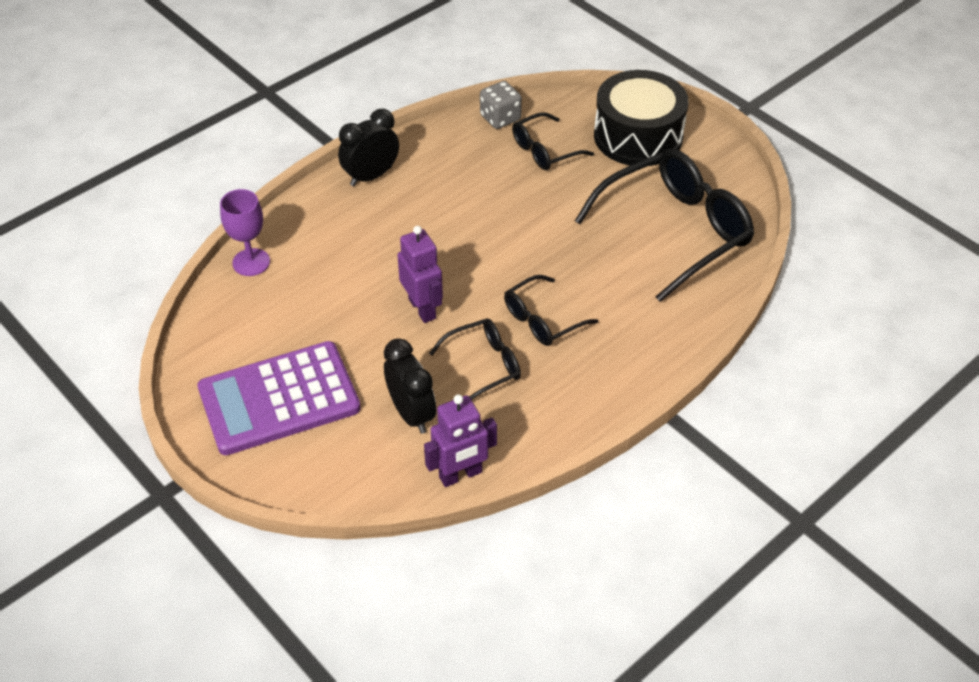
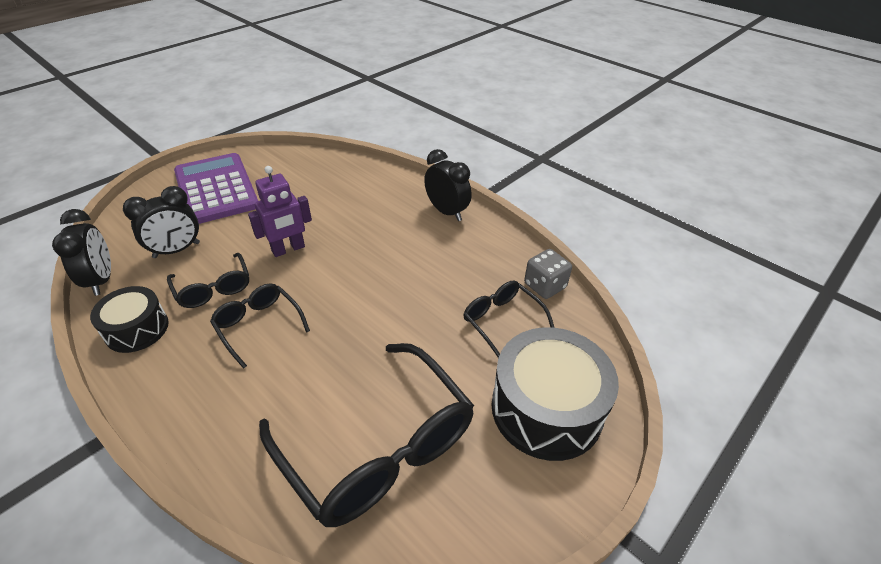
camera: 85 degrees right, 5 degrees down
purple goblet [220,189,270,276] -> none
purple robot [424,394,497,487] -> black clock [52,209,111,296]
none -> black drum [90,286,169,353]

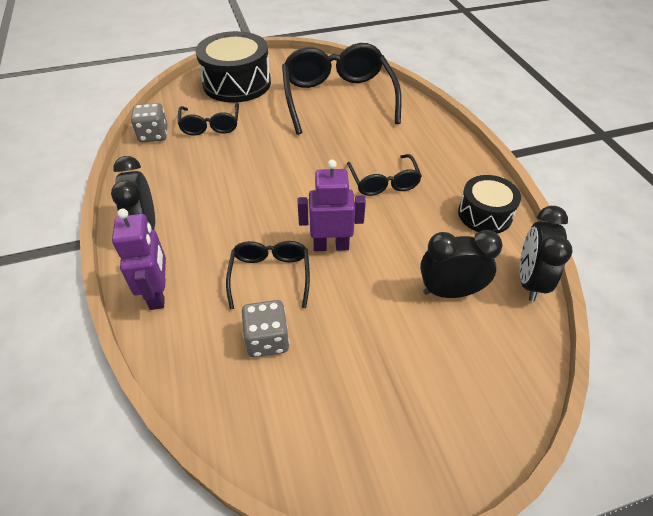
camera: 150 degrees left, 5 degrees up
black glasses [167,253,249,308] -> black glasses moved to [226,241,310,310]
purple calculator [174,153,258,224] -> none
none -> purple robot [112,209,166,310]
none -> grey dice [241,300,289,358]

